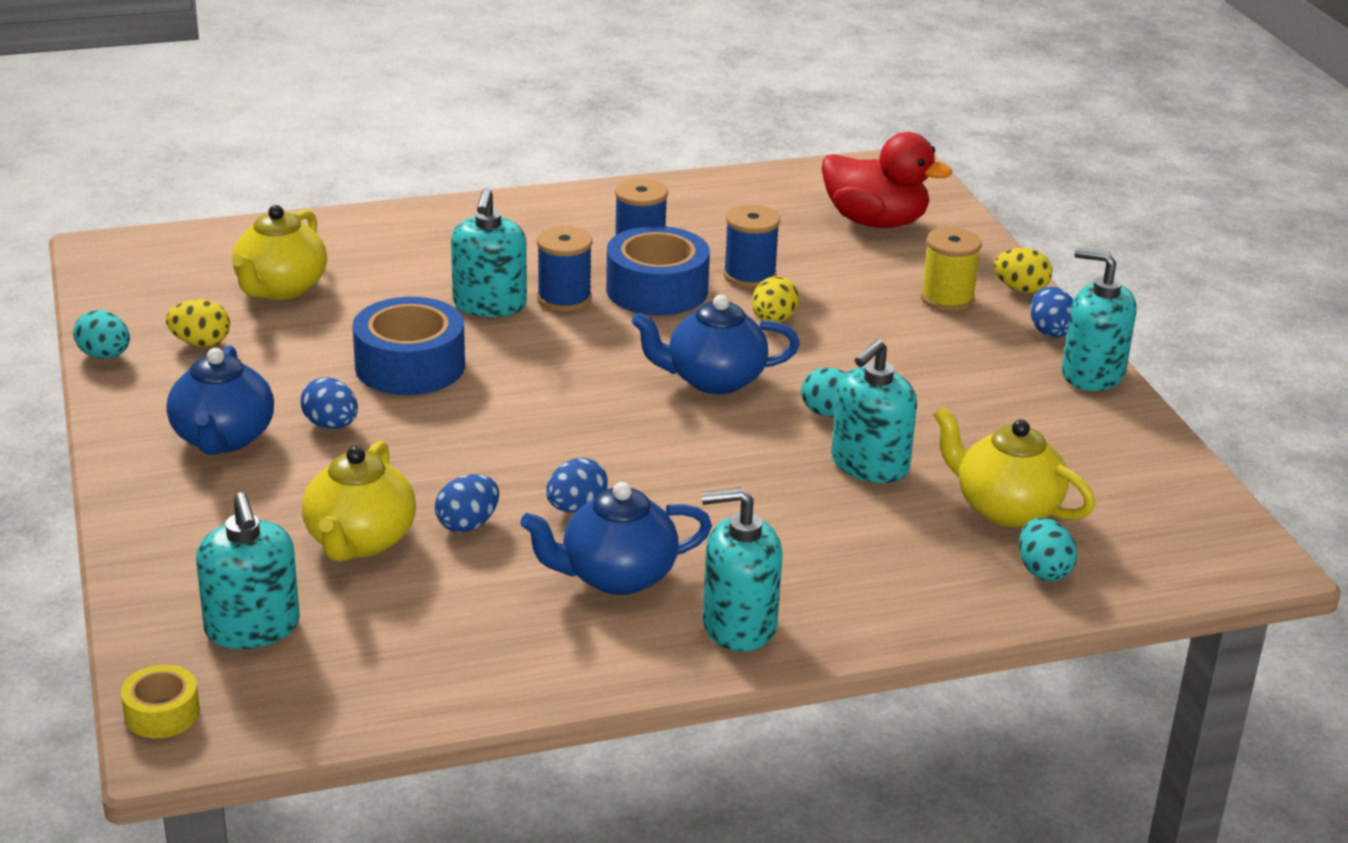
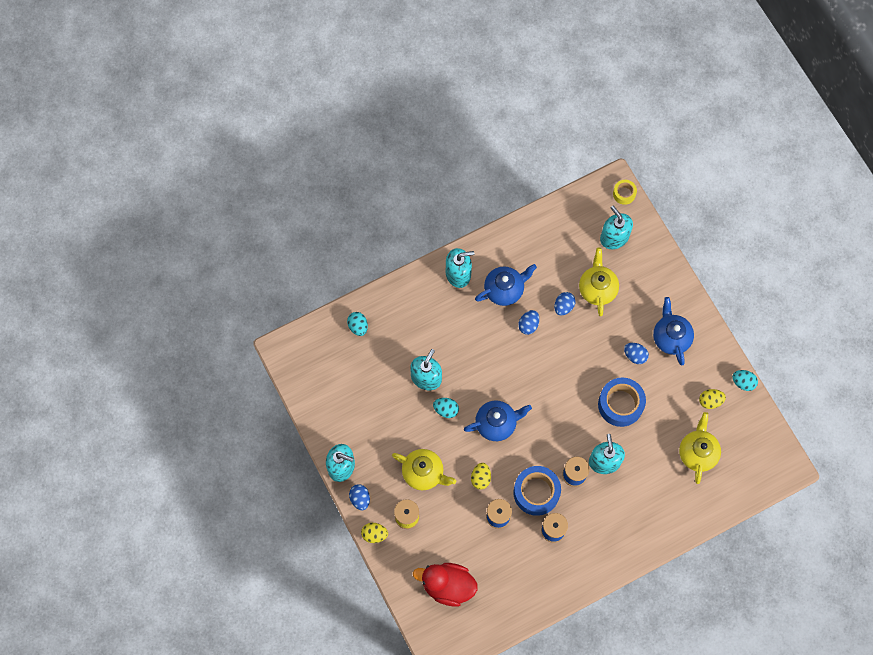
camera: 170 degrees right, 40 degrees up
yellow teapot [933,406,1095,527] -> yellow teapot moved to [392,449,456,491]

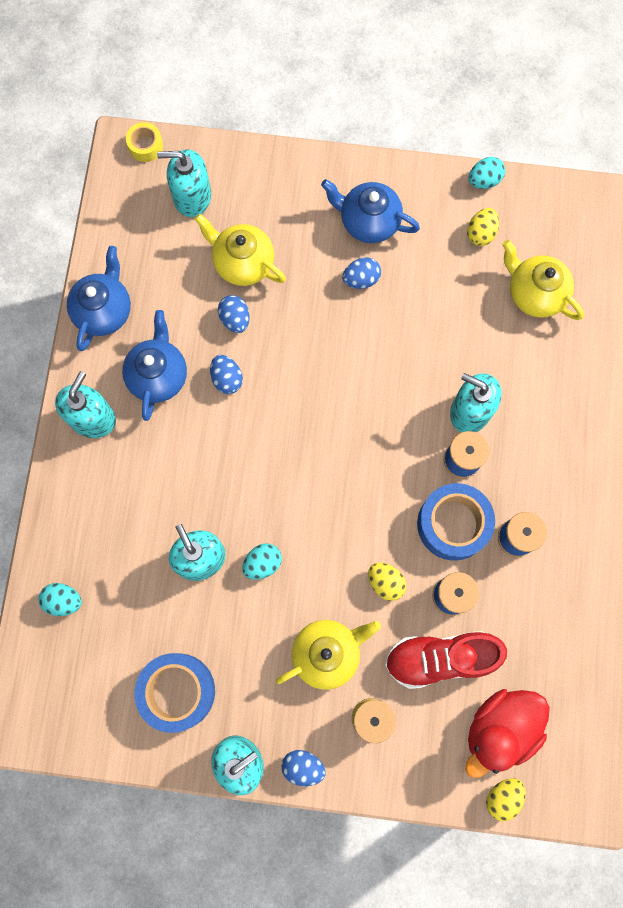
camera: 55 degrees left, 5 degrees up
yellow egg [361,523,388,543] -> yellow egg moved to [486,778,526,821]
blue teapot [464,401,532,441] -> blue teapot moved to [67,246,131,351]
blue tape [598,378,646,427] -> blue tape moved to [134,653,215,733]
none -> red shoe [385,631,507,689]

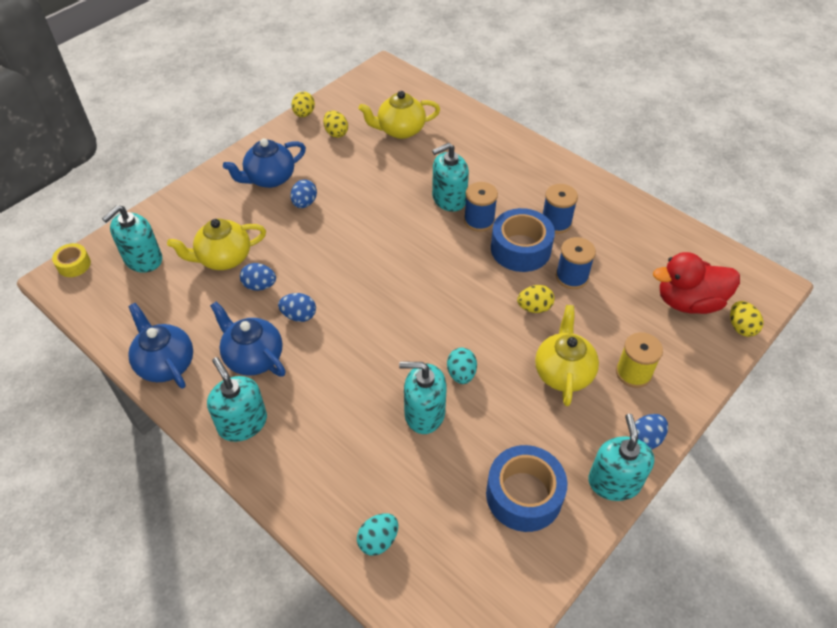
camera: 55 degrees left, 25 degrees down
red shoe [385,631,507,689] -> none
red duck [465,689,550,778] -> red duck turned 90 degrees clockwise [653,252,740,314]
turquoise egg [469,157,505,189] -> yellow egg [292,92,315,117]

